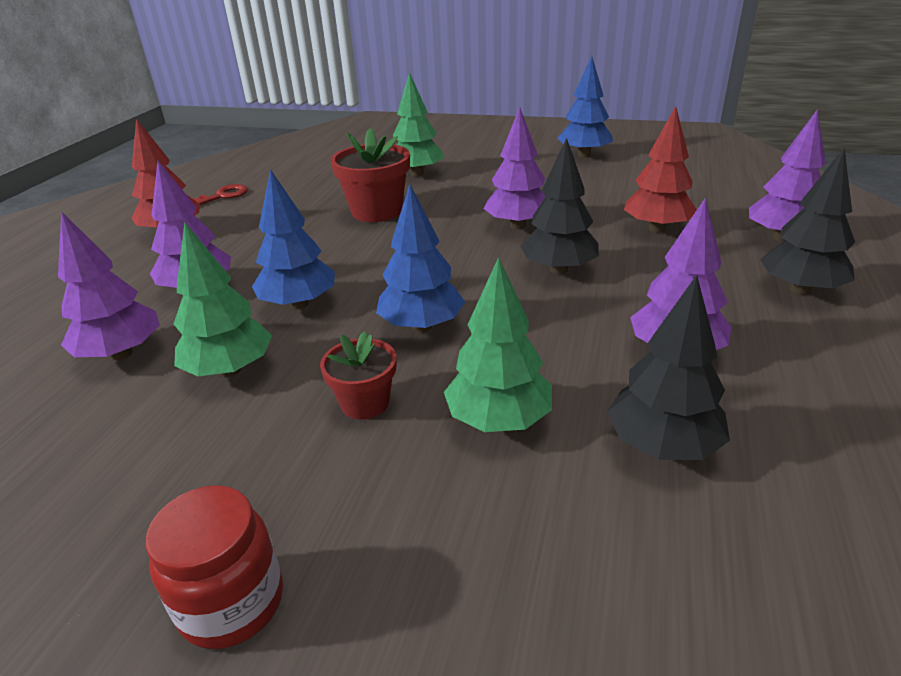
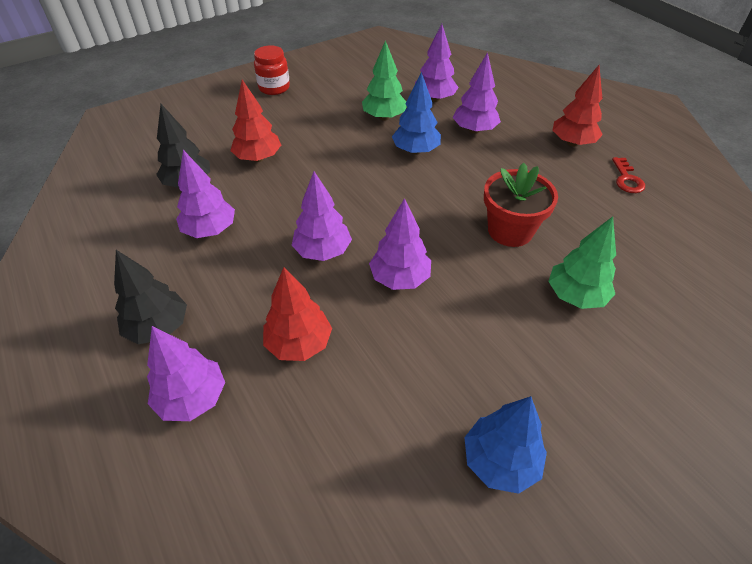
camera: 130 degrees right, 15 degrees up
red flower pot [320,332,396,420] -> none
blue tree [376,184,465,332] -> none
green tree [444,257,552,432] -> red tree [230,79,281,162]
black tree [520,138,599,274] -> purple tree [292,172,352,261]

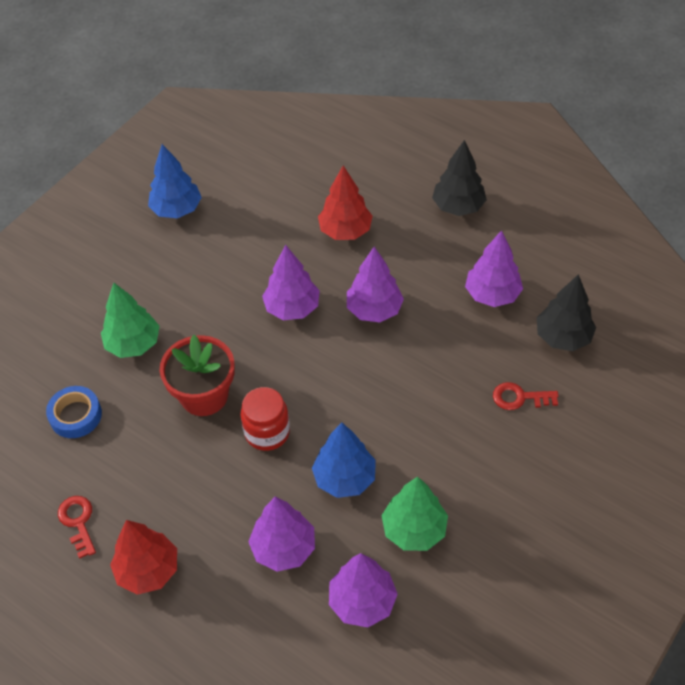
camera: 160 degrees right, 5 degrees up
purple tree [147,326,225,421] -> none
red tree [230,79,281,162] -> red key [493,382,559,410]
red jar [254,45,290,95] -> red jar moved to [241,387,290,451]
none -> blue tape [46,386,102,438]

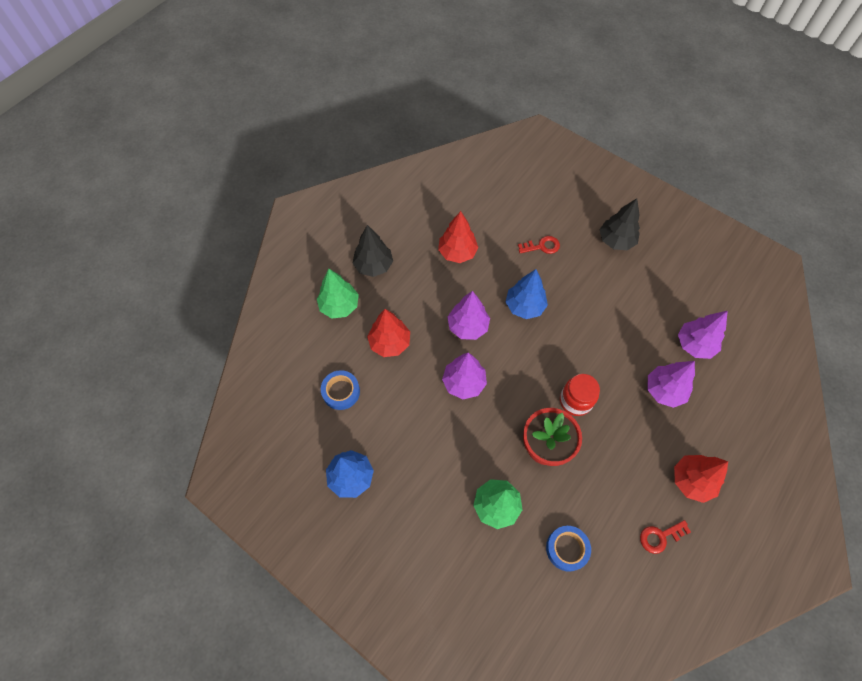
camera: 90 degrees left, 10 degrees up
blue tree [312,423,376,498] -> blue tree moved to [506,269,548,319]
green tree [381,477,448,551] -> green tree moved to [317,269,359,319]
purple tree [465,230,523,307] -> red tree [438,211,478,263]
red key [493,382,559,410] -> red key turned 105 degrees counterclockwise [518,236,560,254]
black tree [537,274,596,351] -> black tree moved to [599,198,640,250]
none -> blue tape [321,370,360,410]

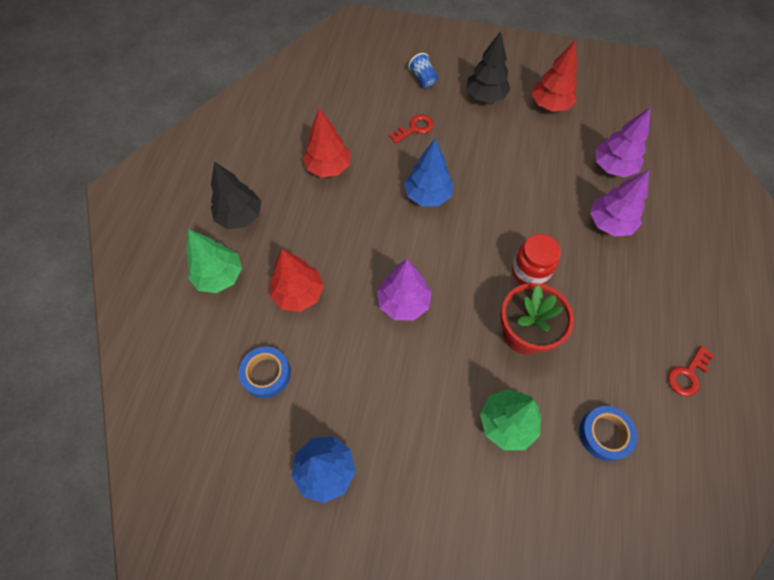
camera: 25 degrees left, 0 degrees up
purple tree [448,291,490,340] -> none
red tree [674,455,728,503] -> red tree moved to [532,41,577,112]
none -> blue cup [409,53,438,88]

